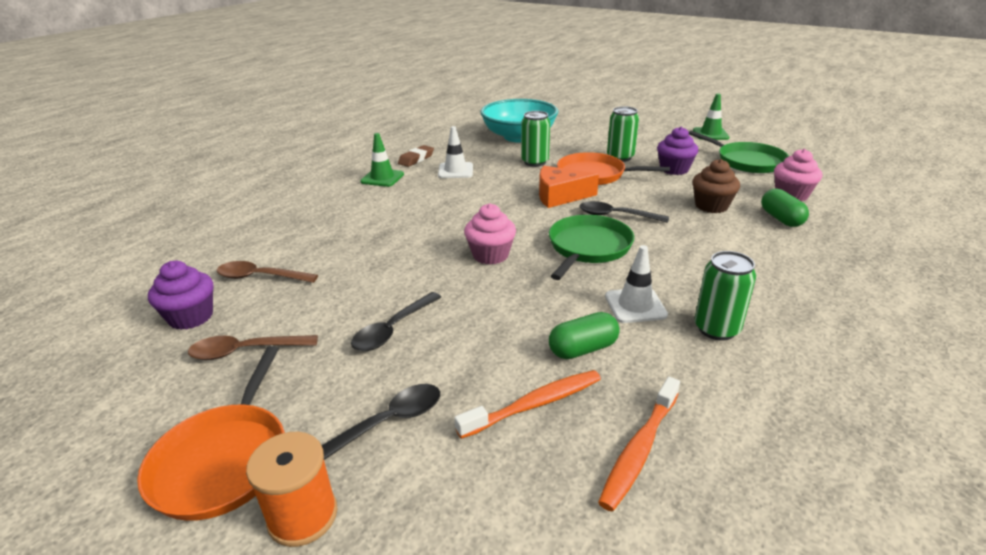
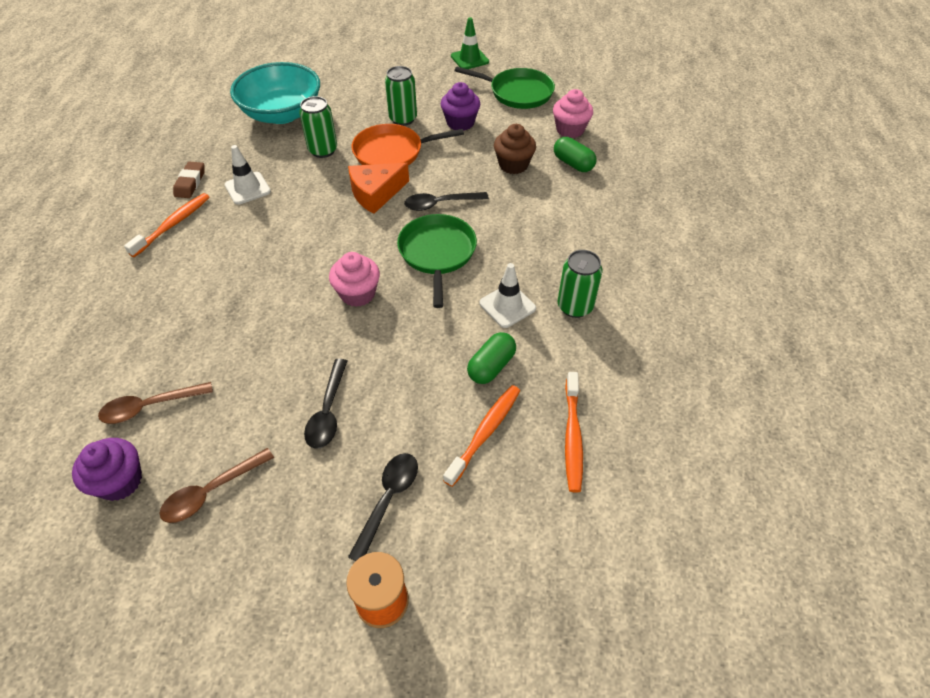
camera: 30 degrees left, 20 degrees up
orange pan [137,346,285,521] -> none
green traffic cone [360,133,404,187] -> orange toothbrush [124,193,210,257]

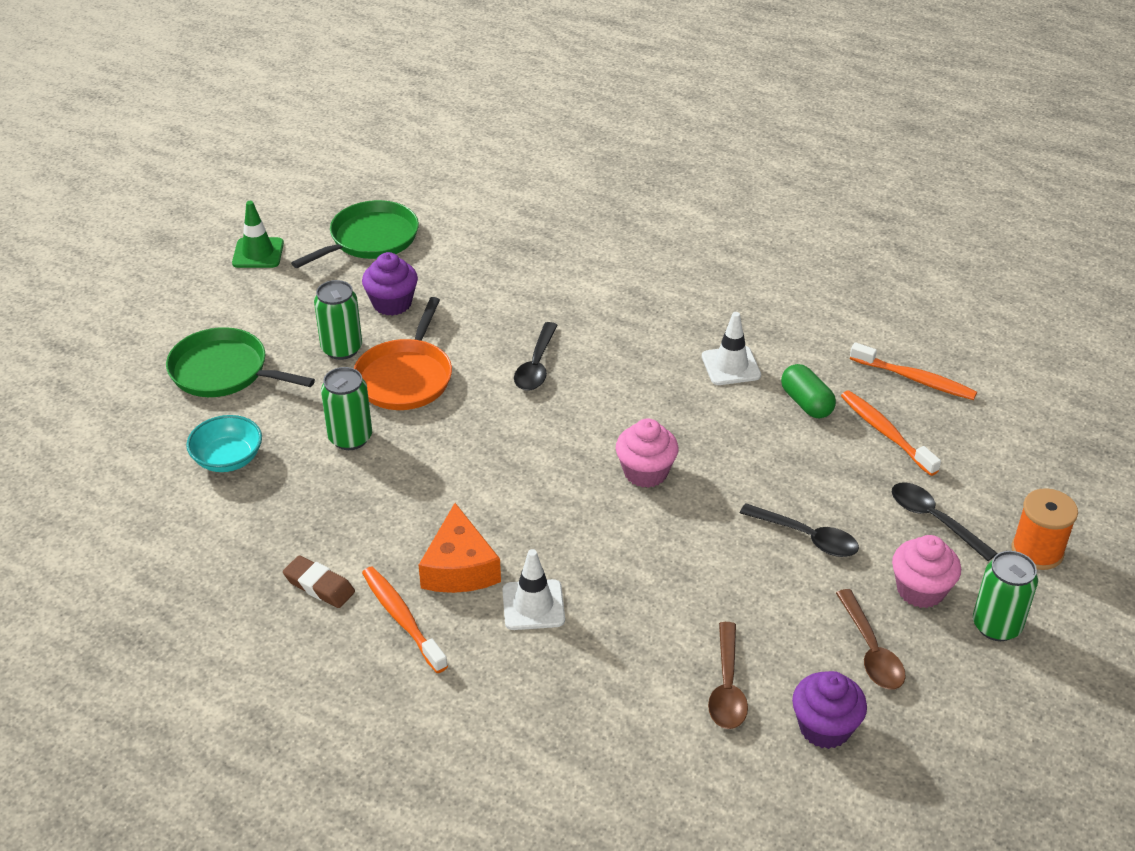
camera: 65 degrees left, 10 degrees down
white traffic cone [225,145,271,205] -> white traffic cone moved to [502,549,565,630]
turquoise bowl [230,62,320,124] -> turquoise bowl [186,415,262,472], size x0.54
orange cheese [348,163,409,214] -> orange cheese moved to [418,503,501,593]
green pan [397,214,477,308] -> green pan moved to [166,327,315,397]
brown cupcake [494,124,536,174] -> none
pink cupcake [553,89,593,138] -> pink cupcake moved to [892,535,961,608]
green capsule [554,137,597,172] -> none
green can [558,250,603,318] -> green can moved to [973,551,1038,641]

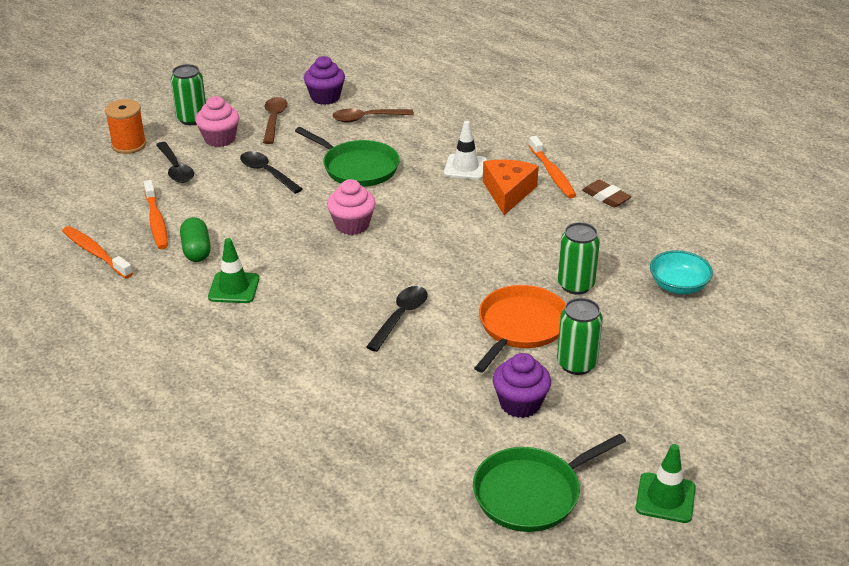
camera: 165 degrees left, 5 degrees down
green pan [166,327,315,397] -> green pan moved to [295,127,400,187]
white traffic cone [702,312,761,385] -> green traffic cone [208,238,259,303]
brown spoon [708,622,748,729] -> brown spoon turned 120 degrees counterclockwise [333,109,414,123]

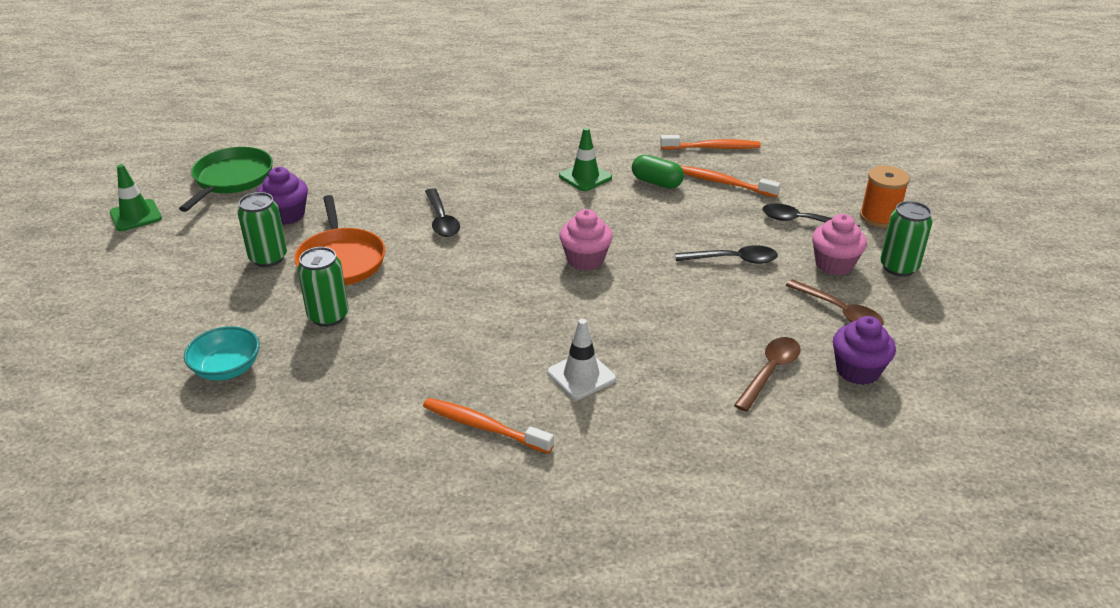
camera: 135 degrees right, 0 degrees up
green pan [295,127,400,187] -> none
orange cheese [483,160,539,215] -> none
brown eraser [582,180,632,208] -> none

